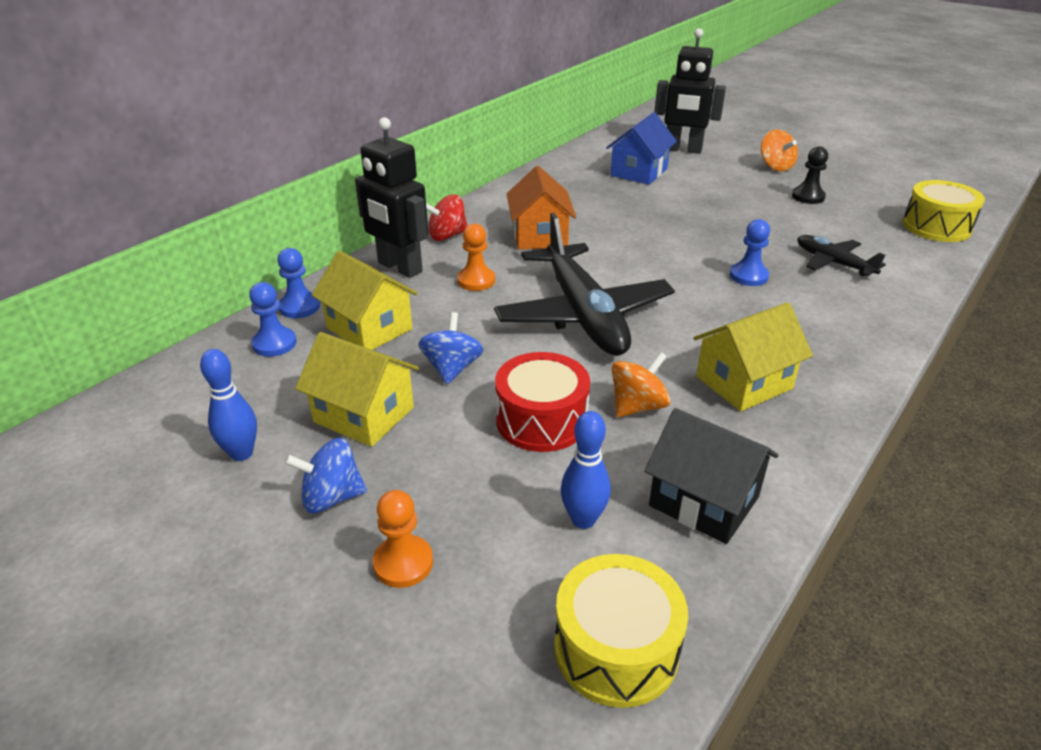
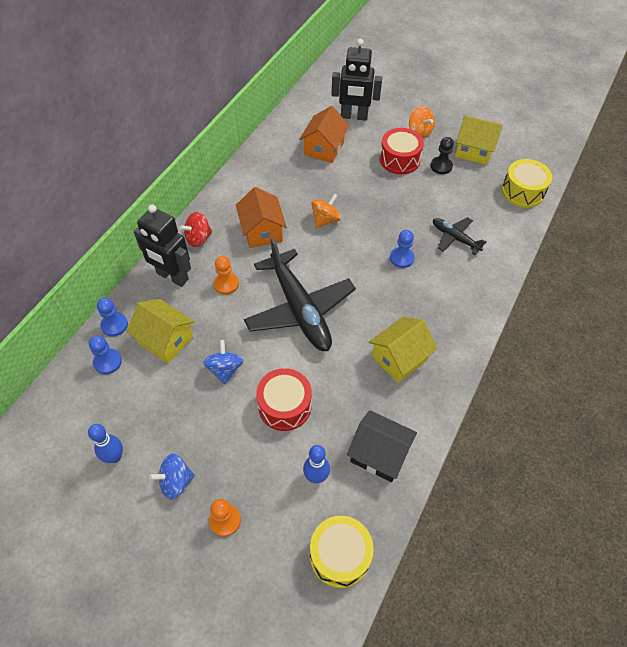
camera: 10 degrees left, 20 degrees up
yellow house [295,332,419,447] -> yellow house moved to [455,115,503,165]
blue house [606,112,677,185] -> orange house [300,106,349,163]
orange spinning top [612,352,671,417] -> orange spinning top moved to [311,193,341,228]
none -> red drum [379,128,424,174]

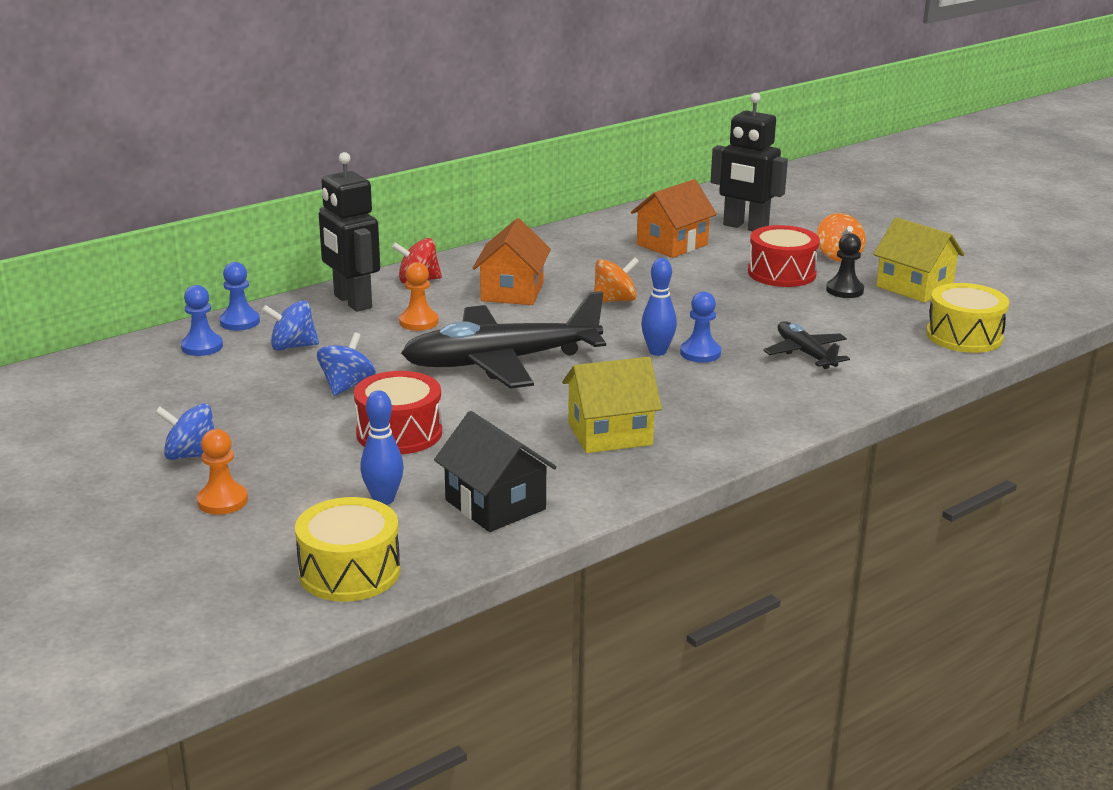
camera: 25 degrees right, 30 degrees down
blue bowling pin [88,424,123,463] -> blue bowling pin moved to [641,258,677,356]
yellow house [126,299,195,363] -> blue spinning top [262,300,319,351]
black plane [244,237,356,351] -> black plane turned 75 degrees clockwise [401,291,606,389]

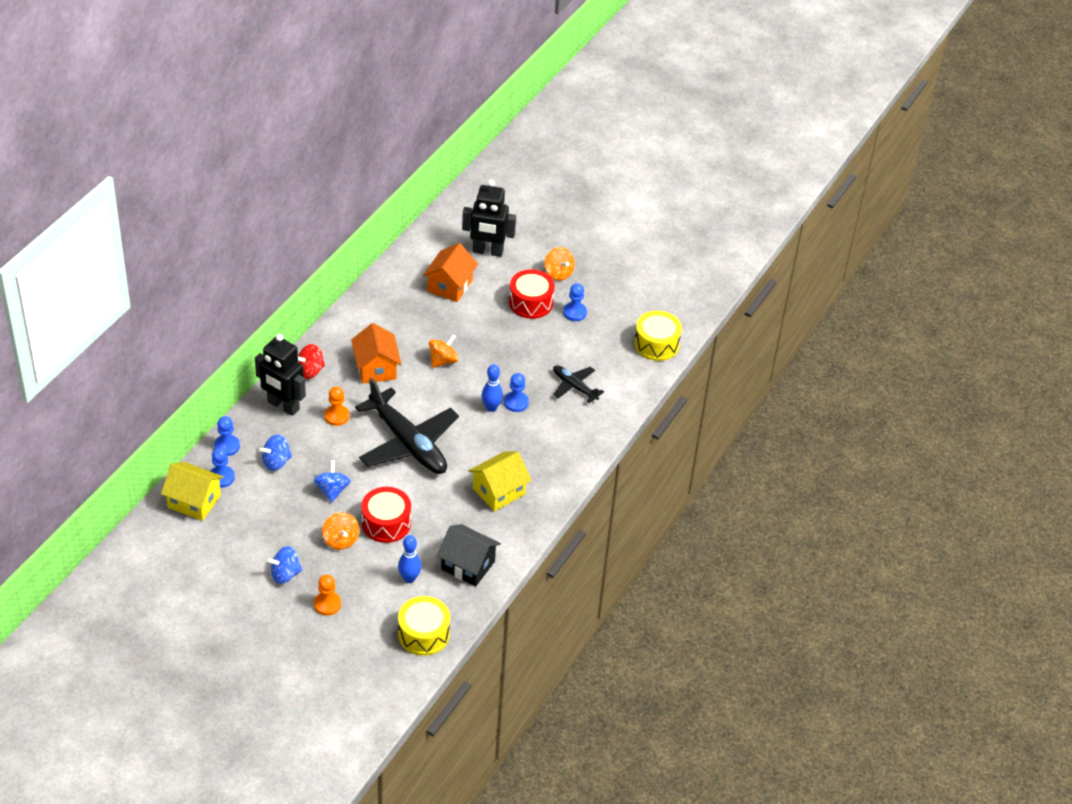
camera: 25 degrees left, 20 degrees up
black plane [401,291,606,389] -> black plane turned 90 degrees counterclockwise [355,378,459,474]
black pawn [826,233,864,298] -> blue pawn [563,283,587,321]
yellow house [873,217,965,303] -> yellow house moved to [161,462,224,521]
none -> orange spinning top [322,512,359,550]

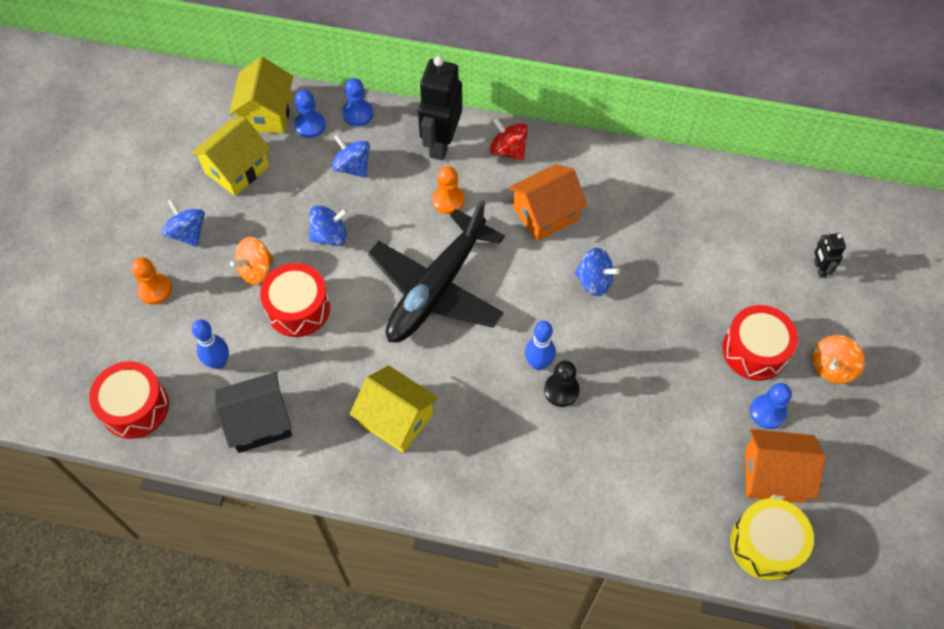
camera: 75 degrees right, 15 degrees up
yellow drum [398,596,450,656] -> red drum [89,361,169,439]
orange house [423,243,478,302] -> orange house moved to [745,429,826,503]
orange spinning top [429,334,459,368] -> blue spinning top [575,248,620,296]
black house [437,524,501,587] -> black house turned 60 degrees clockwise [215,372,292,453]
black robot [462,180,516,257] -> black robot [814,233,846,278], size x0.48
blue pawn [504,373,529,412] -> black pawn [544,361,580,407]
black plane [553,365,604,403] -> none
none -> yellow house [191,117,270,196]

